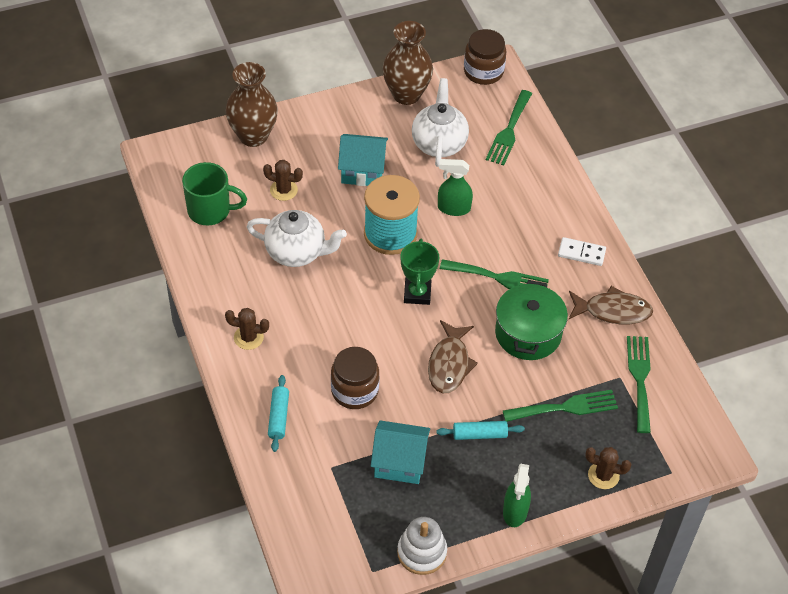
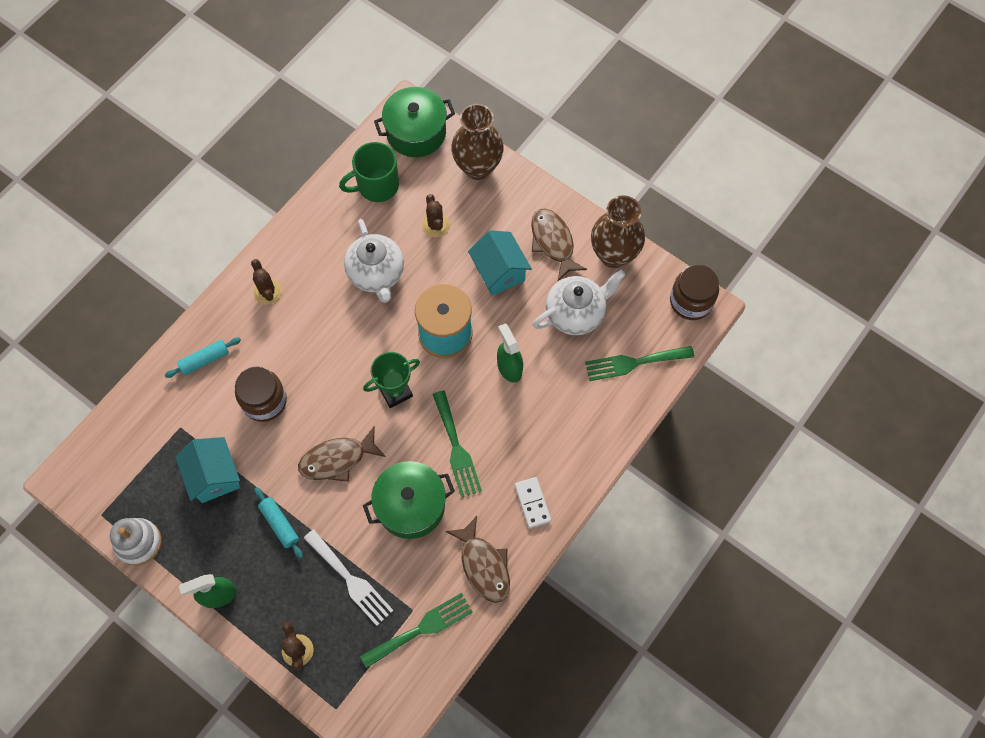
camera: 60 degrees right, 15 degrees up
green mug [182,162,247,225] -> green mug turned 90 degrees clockwise [339,142,399,202]
green fork [503,390,618,422] -> white fork [304,529,394,626]
none -> green pot [374,87,455,157]
none -> brown fish [531,208,587,281]

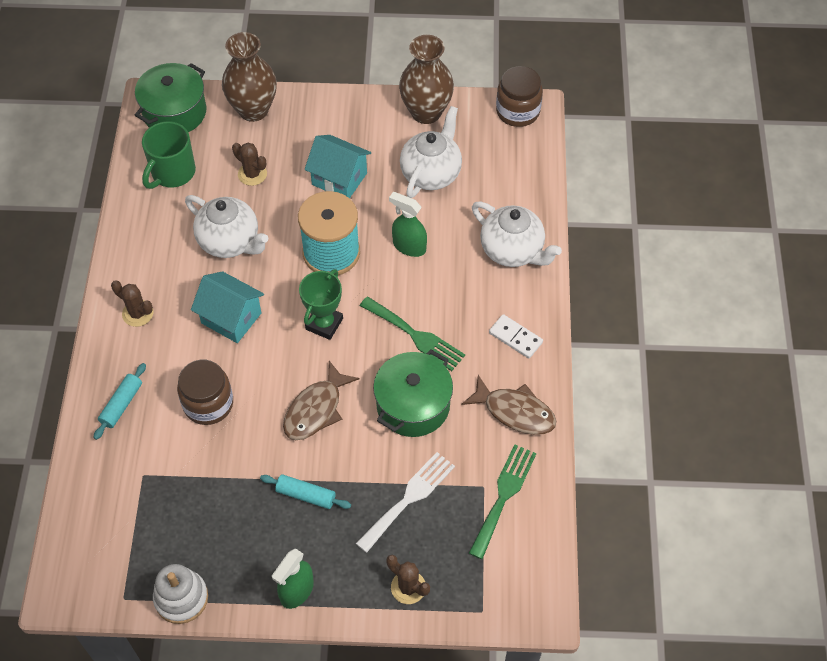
camera: 35 degrees left, 10 degrees down
turquoise house [175,437,240,503] -> turquoise house moved to [191,271,264,343]
white fork [304,529,394,626] -> white fork turned 60 degrees counterclockwise [356,452,455,553]
brown fish [531,208,587,281] -> none
green fork [585,346,694,381] -> none
none -> white teapot [472,202,562,267]

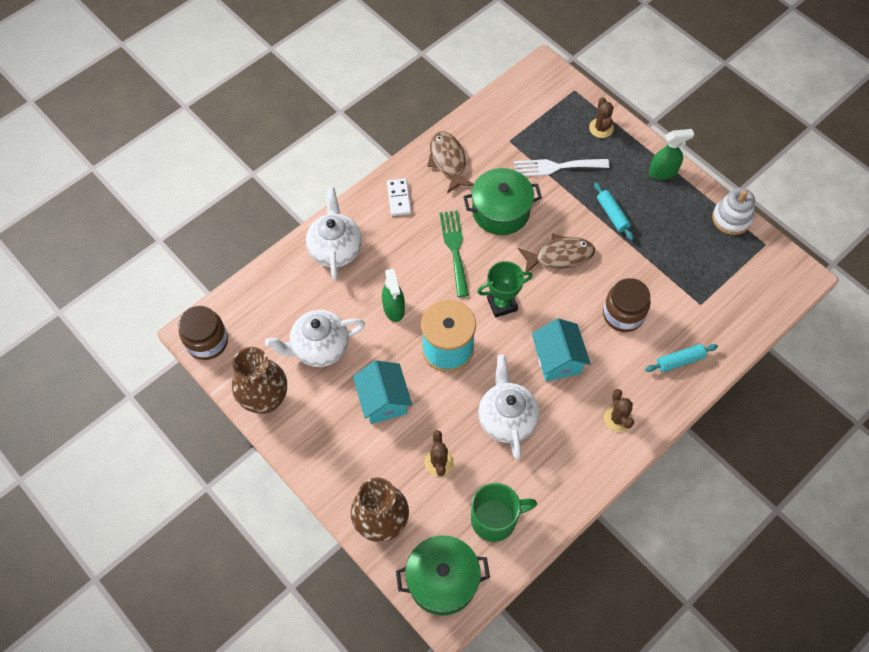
camera: 135 degrees left, 5 degrees up
green fork [469,444,536,559] -> none

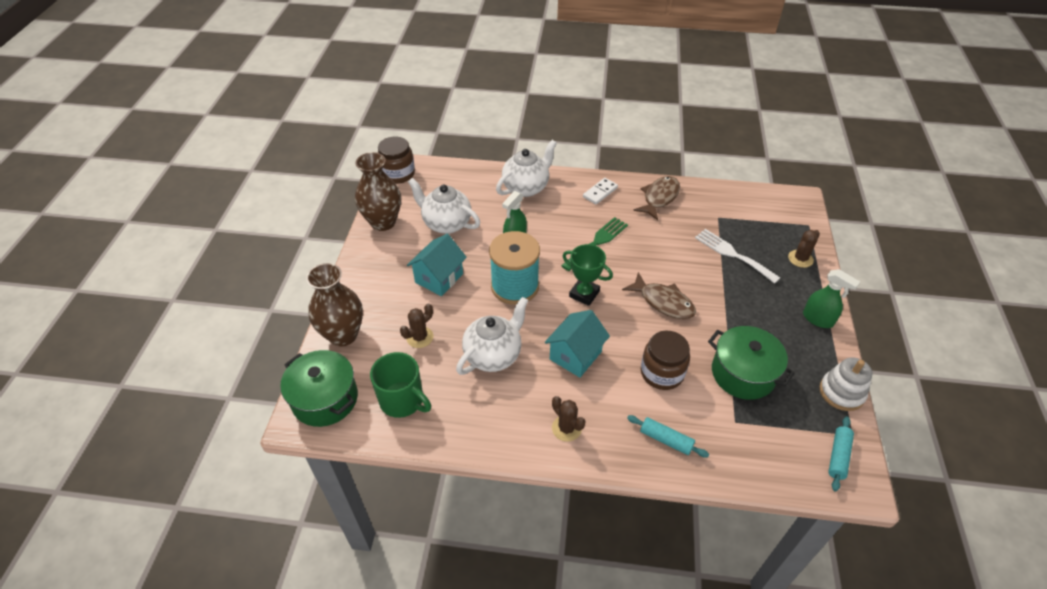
camera: 50 degrees right, 15 degrees down
green pot [463,168,542,235] -> green pot moved to [708,326,795,400]
turquoise rolling pin [594,182,634,240] -> turquoise rolling pin moved to [828,416,854,492]
brown cactus [604,389,634,432] -> brown cactus turned 75 degrees counterclockwise [552,396,586,442]

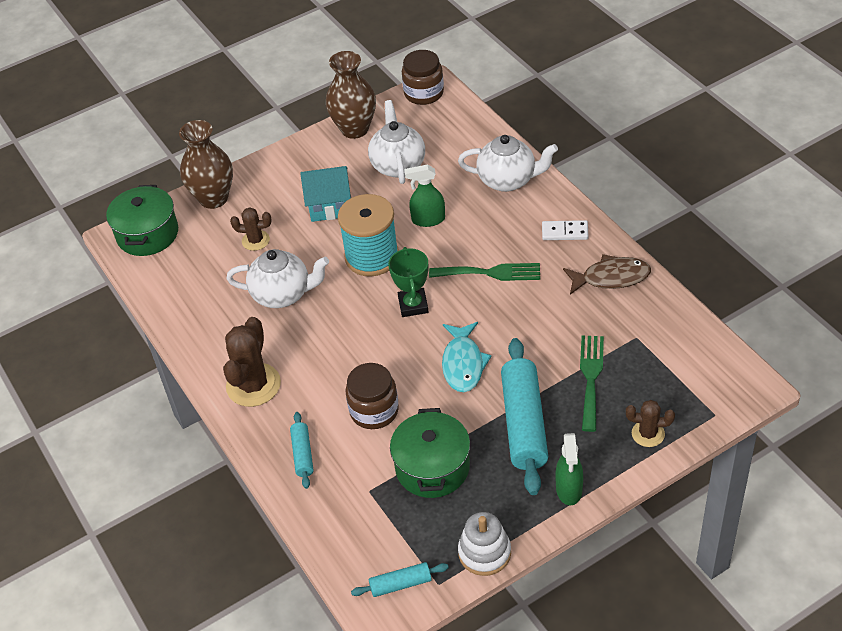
camera: 55 degrees right, 0 degrees up
green mug [370,352,431,418] -> none
turquoise house [545,310,610,378] -> none
brown cactus [552,396,586,442] -> brown cactus [223,317,281,407], size x1.77
brown fish [622,272,696,319] -> turquoise fish [442,322,492,392]
white fork [695,229,780,284] -> green fork [580,336,604,432]
none -> turquoise rolling pin [501,338,548,495]

